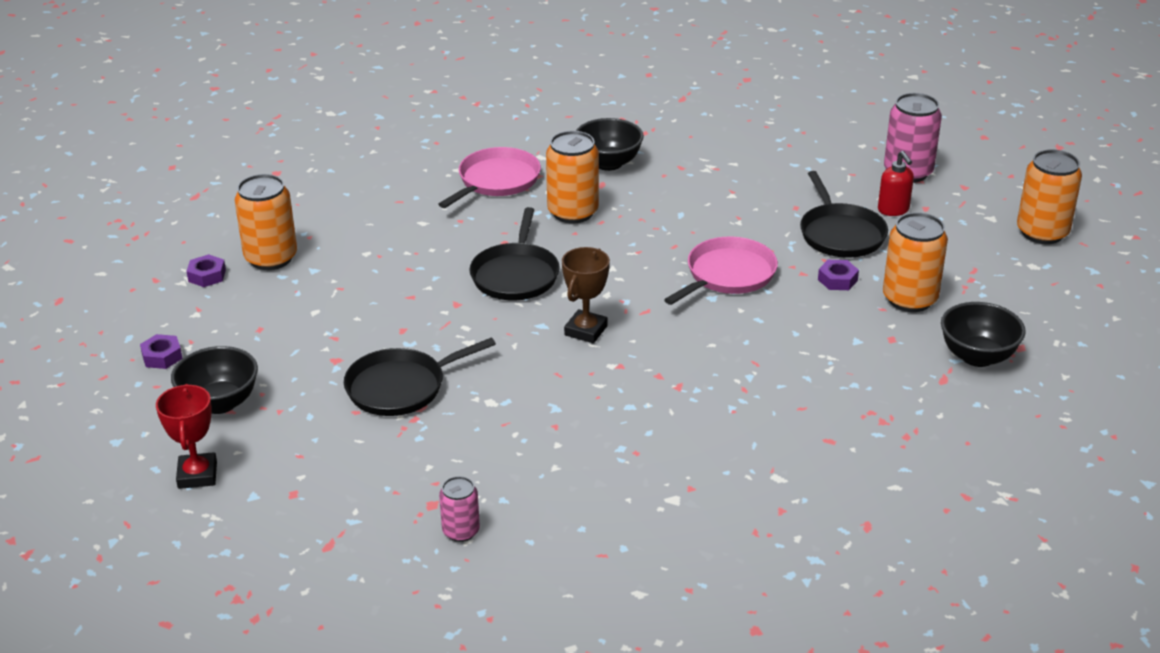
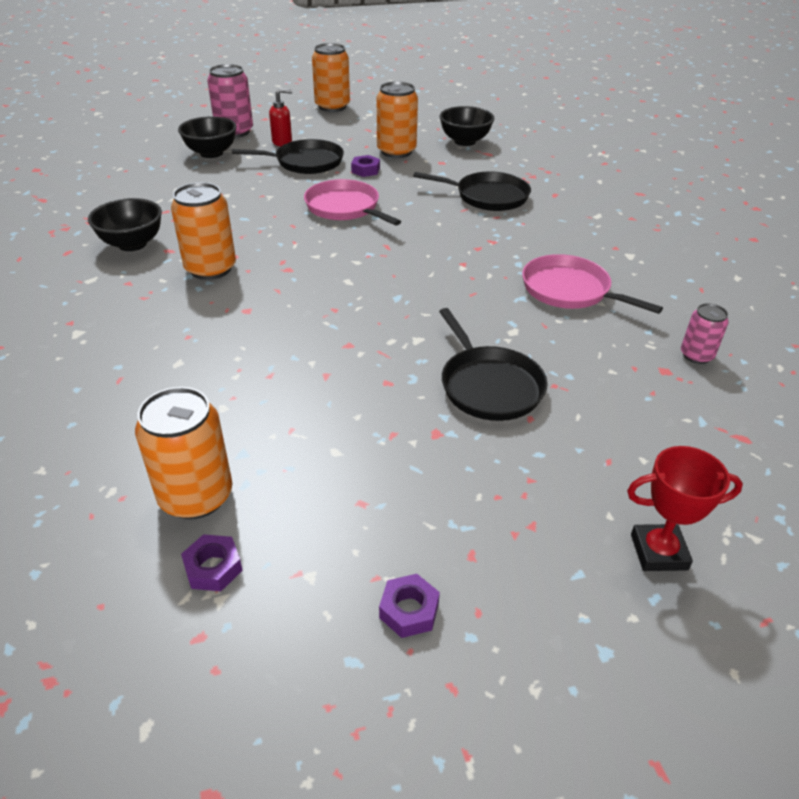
camera: 85 degrees left, 5 degrees up
black bowl [171,346,258,414] -> black bowl moved to [178,116,237,158]
pink pan [439,147,541,208] -> pink pan moved to [522,254,663,314]
black pan [469,207,560,301] -> black pan moved to [413,171,531,211]
brown trophy [562,247,610,343] -> none

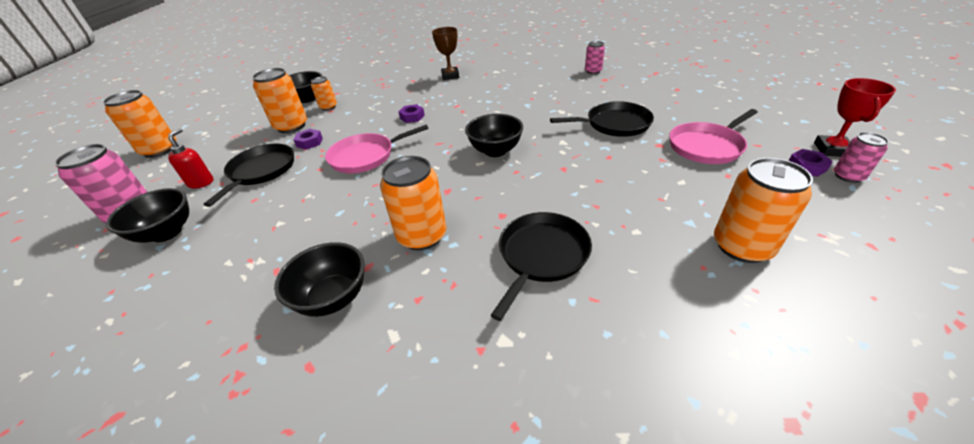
camera: 70 degrees left, 0 degrees up
purple nut [181,534,243,591] -> purple nut moved to [398,104,425,123]
black pan [413,171,531,211] -> black pan moved to [490,212,592,321]
pink pan [522,254,663,314] -> pink pan moved to [669,109,758,164]
red trophy [627,446,743,571] -> red trophy moved to [814,78,896,157]
none -> orange can [311,77,337,111]
none -> brown trophy [432,27,459,80]
none -> black bowl [465,114,523,157]
none -> pink can [834,132,889,183]

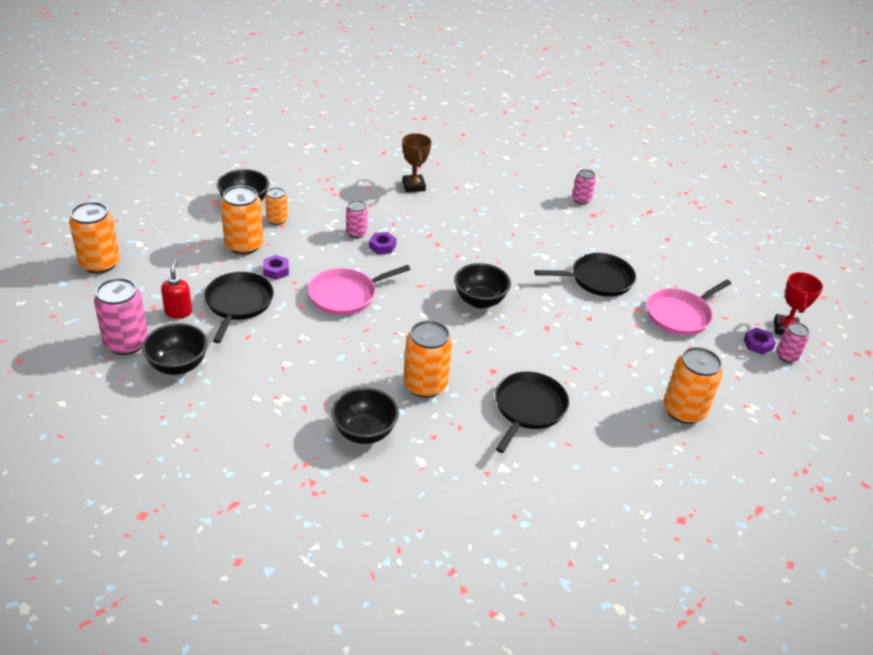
camera: 10 degrees left, 0 degrees up
none -> pink can [346,200,368,238]

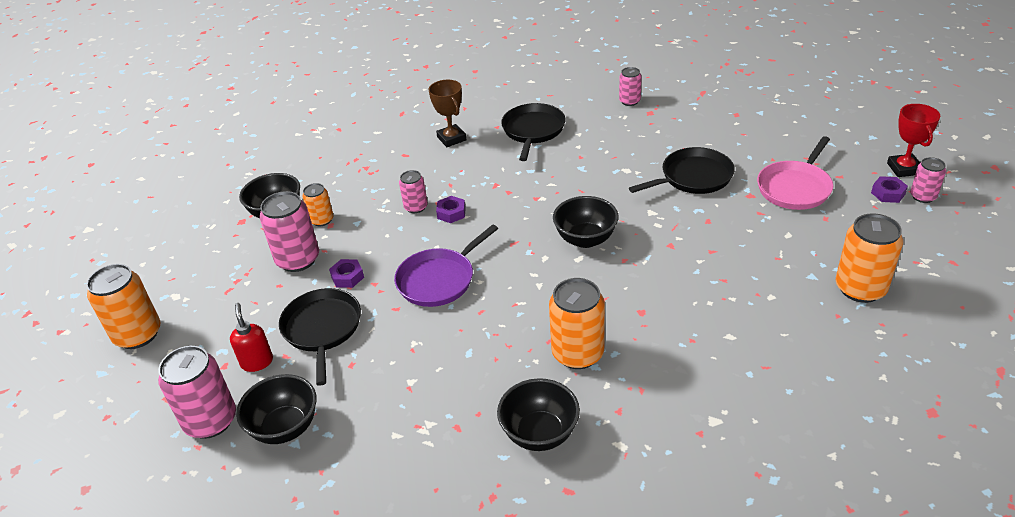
camera: 10 degrees left, 0 degrees up
orange can [221,185,263,255] -> pink can [259,191,319,272]
pink pan [308,265,411,315] -> purple pan [394,224,498,307]
black pan [495,371,569,453] -> black pan moved to [501,103,565,161]

